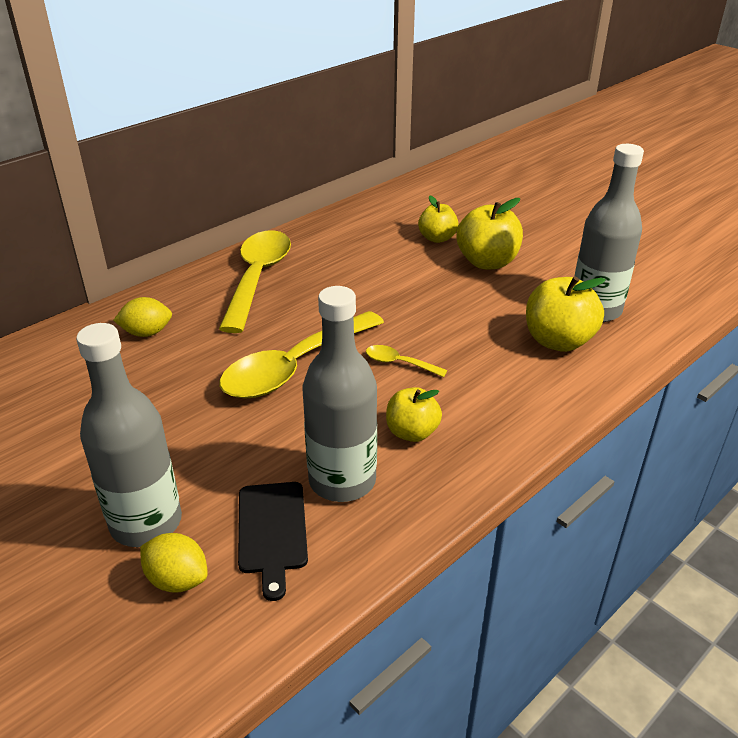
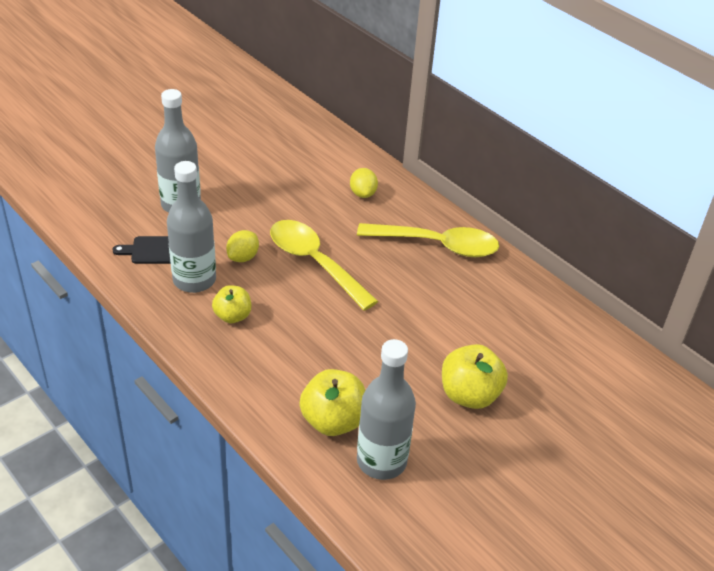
camera: 90 degrees right, 5 degrees up
yellow lemon [140,533,208,593] -> yellow lemon moved to [226,230,259,262]
yellow spoon [366,345,448,377] -> none
yellow apple [418,196,459,243] -> none

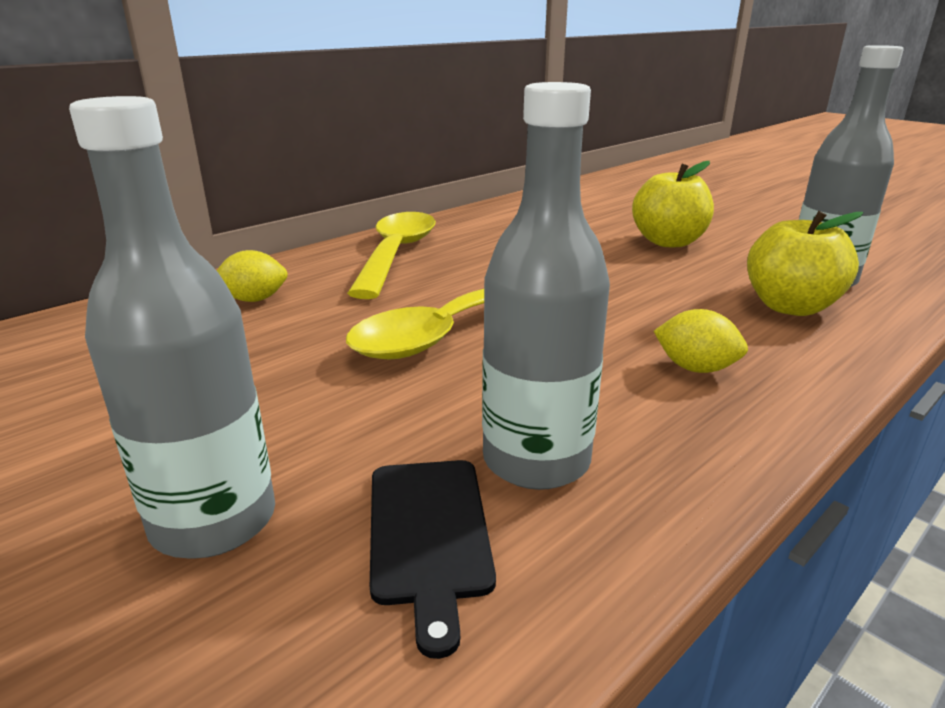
camera: 90 degrees left, 15 degrees down
yellow apple [212,285,251,323] -> none
yellow lemon [226,230,259,262] -> yellow lemon moved to [654,309,748,373]

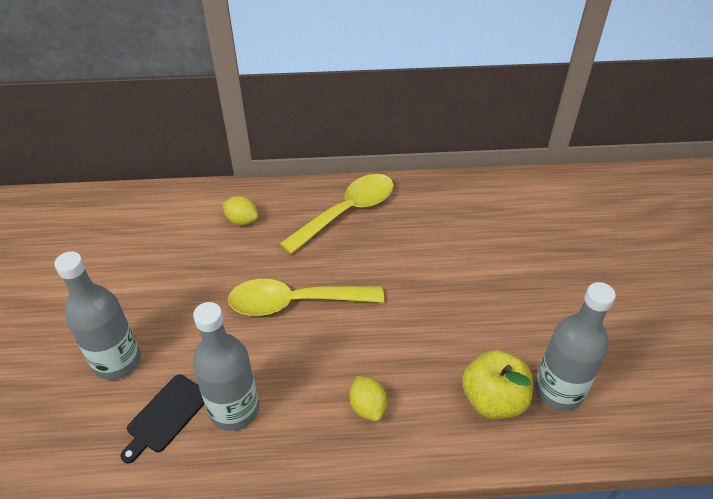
camera: 40 degrees right, 20 degrees up
yellow apple [632,160,714,247] -> none

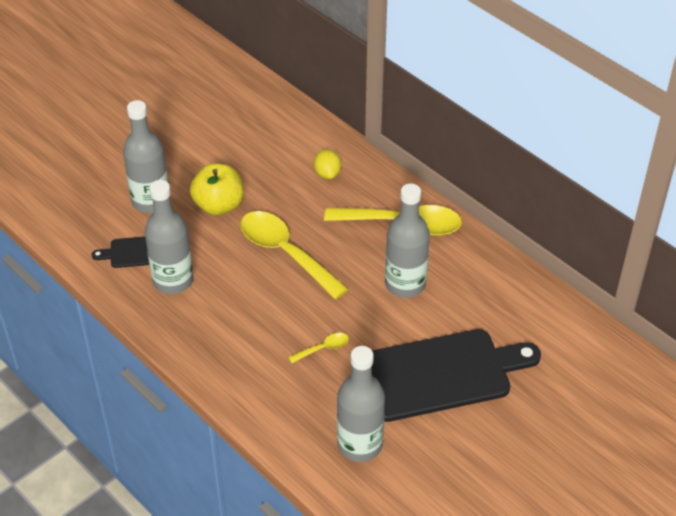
camera: 50 degrees right, 0 degrees up
yellow lemon [349,376,387,421] -> none
yellow apple [462,350,533,419] -> yellow apple moved to [190,163,244,215]
none -> yellow spoon [288,333,349,363]
none -> black cutting board [372,329,541,422]
none -> grey bottle [385,183,430,298]

